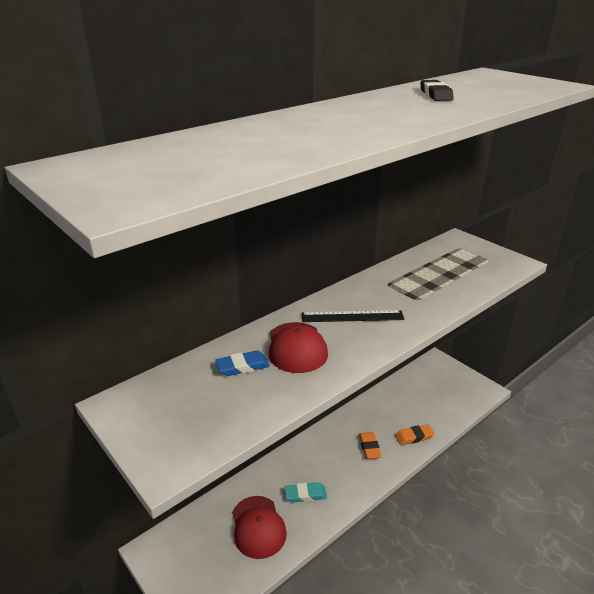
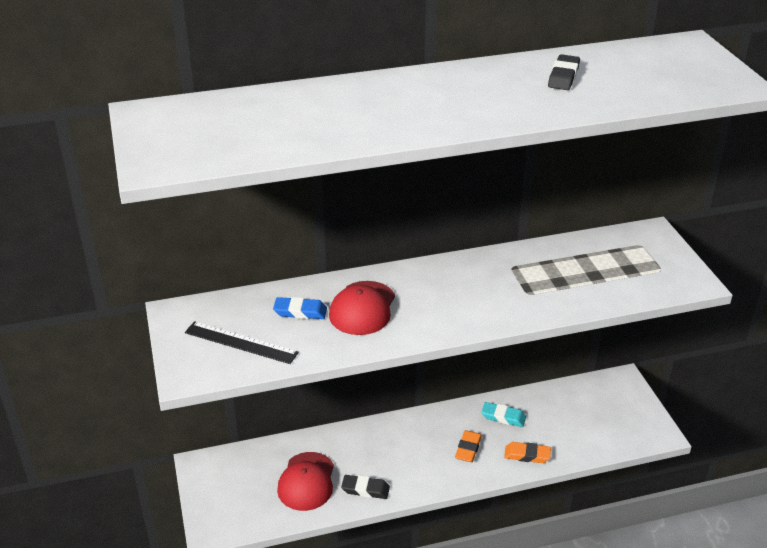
camera: 25 degrees right, 5 degrees up
turquoise eraser [285,482,327,503] -> turquoise eraser moved to [481,402,526,427]
black ruler [301,310,404,322] -> black ruler moved to [185,321,299,364]
none -> black eraser [341,475,390,499]

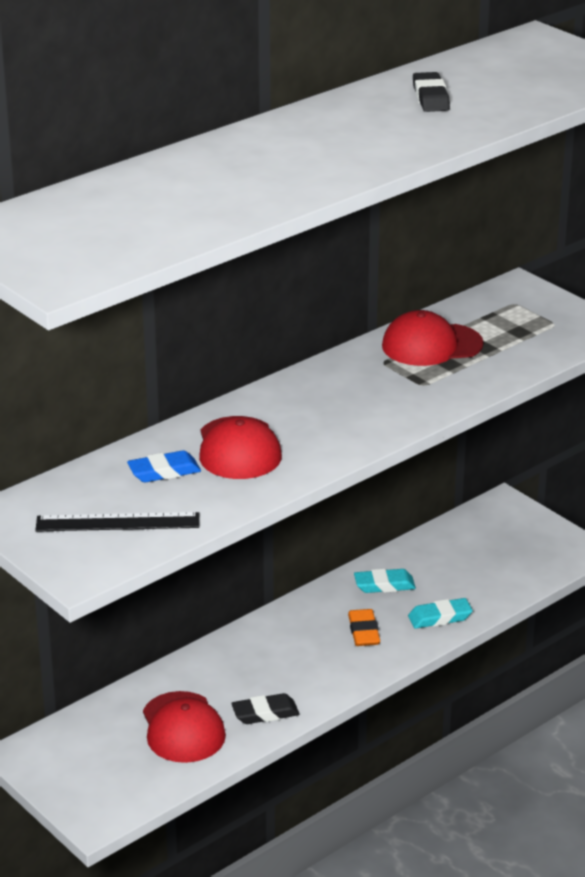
camera: 25 degrees left, 5 degrees down
orange eraser [504,442,551,463] -> turquoise eraser [408,598,473,629]
none -> red cap [382,310,484,366]

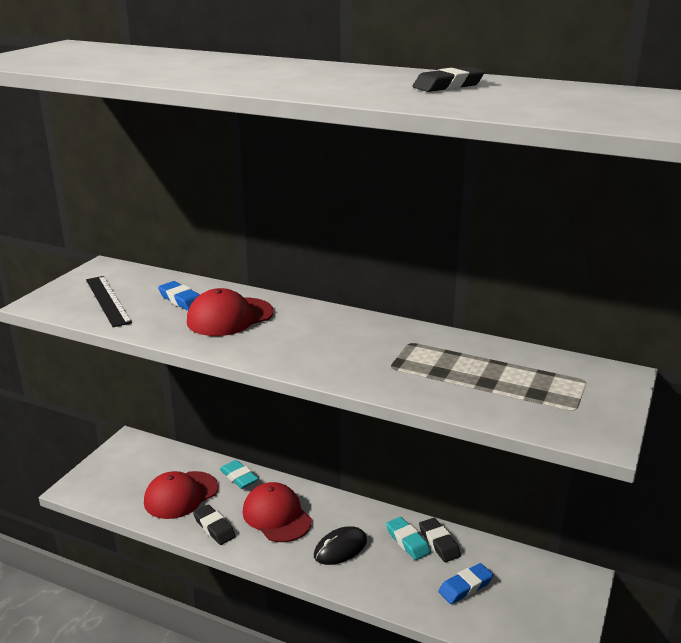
camera: 65 degrees right, 5 degrees down
orange eraser [348,609,380,646] -> black mouse [314,526,367,565]
red cap [382,310,484,366] -> red cap moved to [243,482,312,542]
turquoise eraser [408,598,473,629] -> turquoise eraser moved to [220,460,259,489]
none -> black eraser [419,518,461,562]
none -> blue eraser [438,563,494,604]

